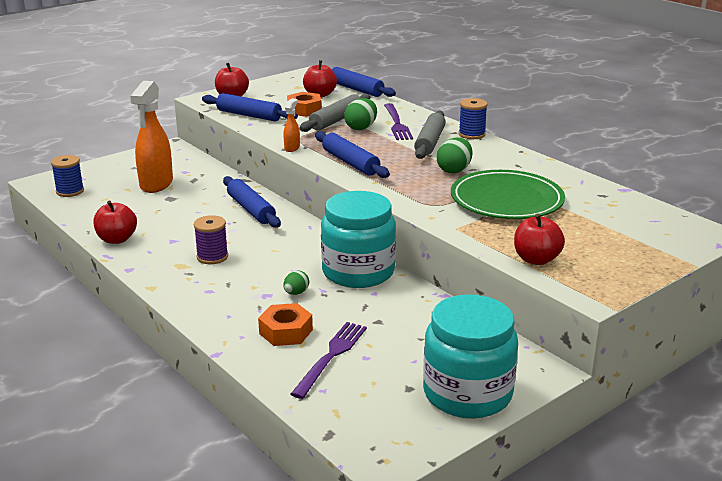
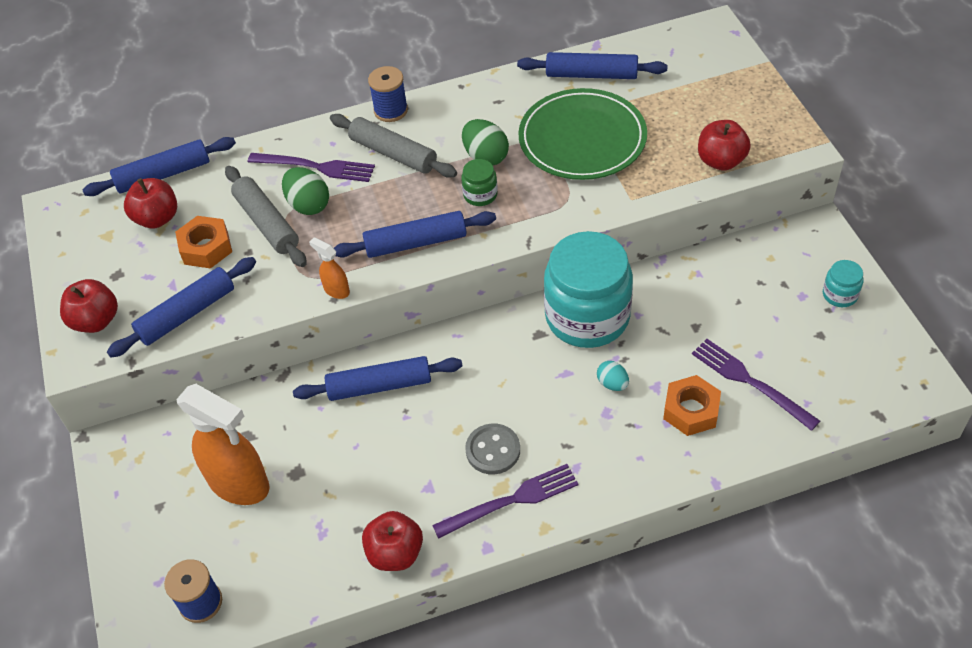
camera: 65 degrees left, 25 degrees up
purple spool [194,215,228,264] -> grey button [465,423,520,475]
green egg [283,270,309,295] -> turquoise egg [597,361,629,391]
turquoise jar [423,294,518,418] -> turquoise jar [823,260,864,307], size x0.42
none -> purple fork [432,464,579,539]
none -> green jar [461,159,498,206]
none -> blue rolling pin [517,52,668,79]

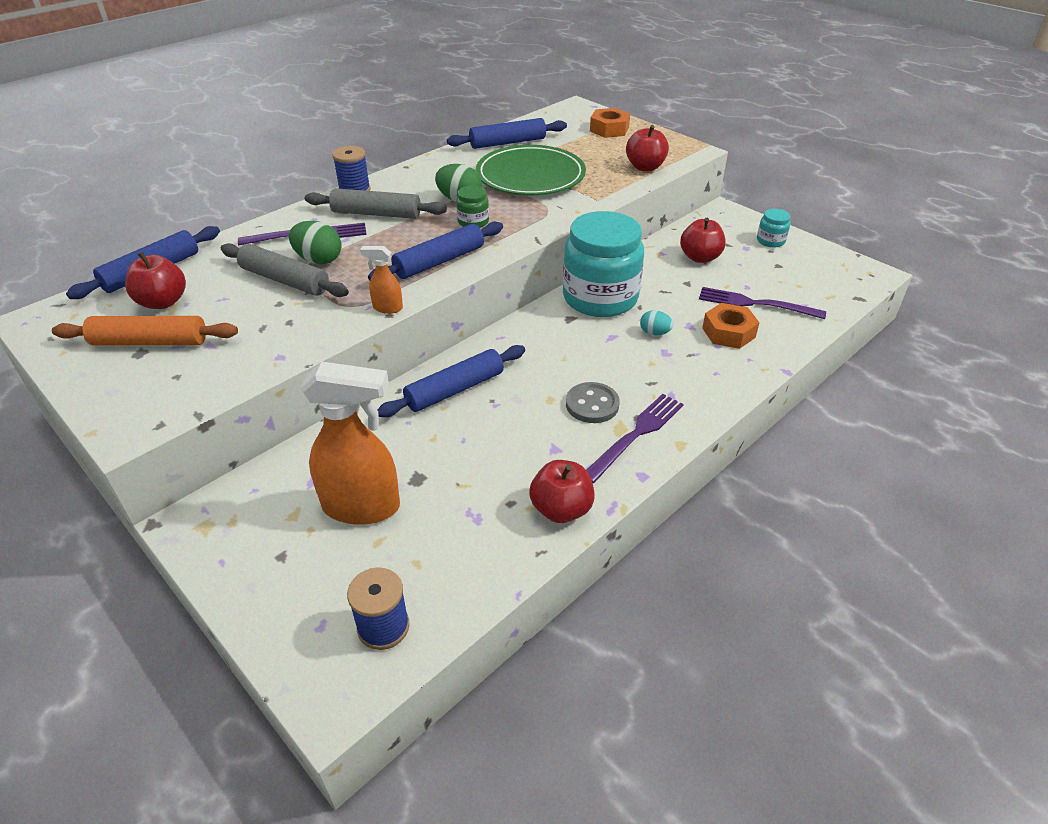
camera: 30 degrees left, 10 degrees down
red apple [60,279,118,333] -> red apple moved to [680,218,726,263]
blue rolling pin [107,257,256,357] -> none
orange nut [175,216,232,268] -> orange nut moved to [590,108,630,138]
none -> orange rolling pin [52,316,238,345]

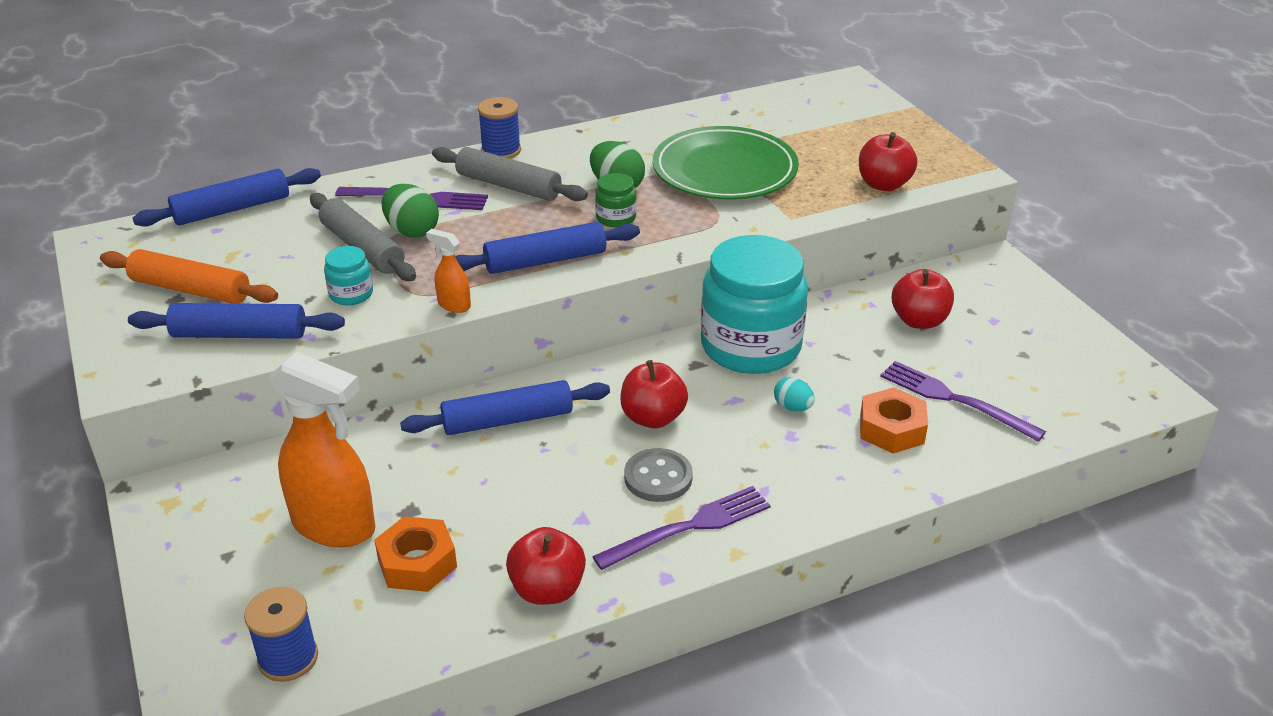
camera: 20 degrees right, 5 degrees down
red apple [125,252,186,309] -> red apple moved to [620,360,688,428]
blue rolling pin [447,118,567,149] -> blue rolling pin moved to [128,303,345,339]
orange nut [590,108,630,138] -> orange nut moved to [374,516,457,592]
turquoise jar [757,209,790,248] -> turquoise jar moved to [324,246,373,305]

